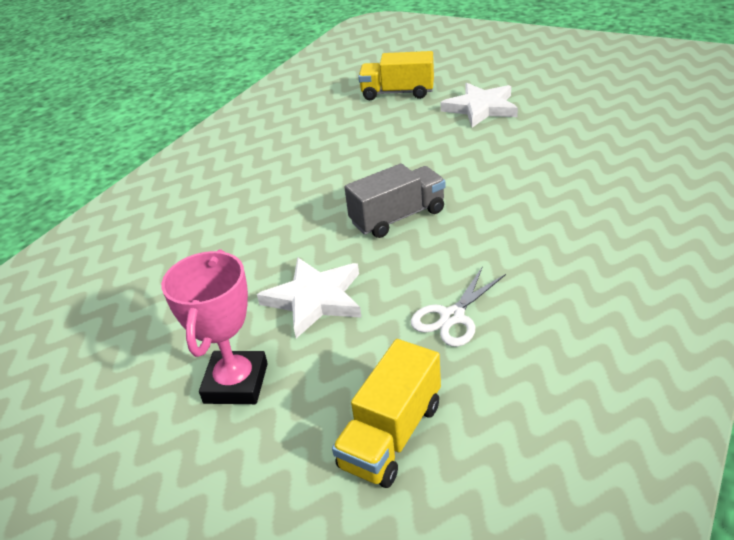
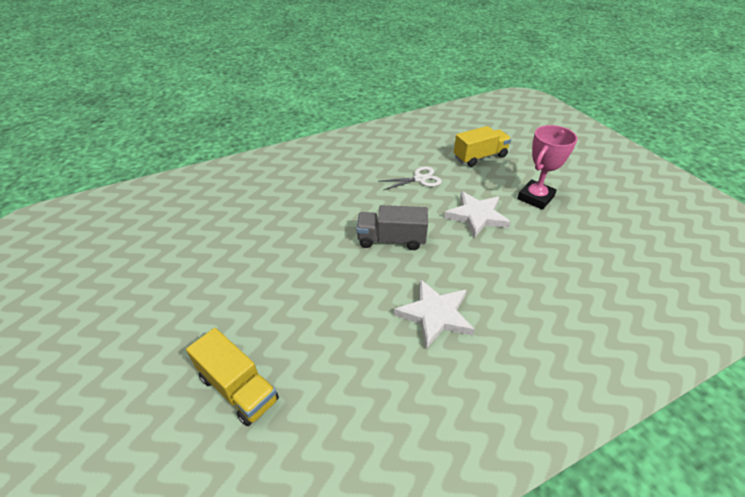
camera: 150 degrees left, 5 degrees up
white star [441,83,518,127] -> white star moved to [394,279,475,349]

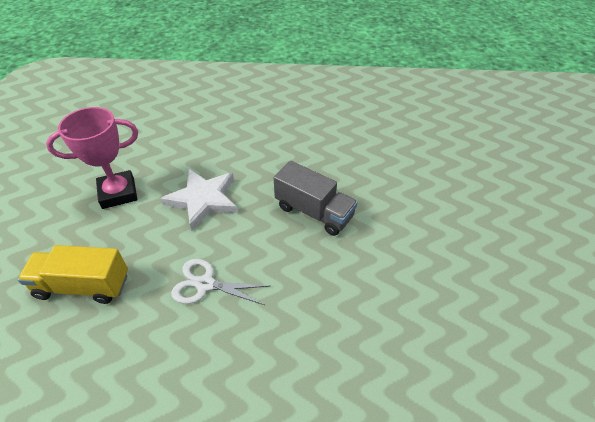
camera: 150 degrees left, 5 degrees up
yellow truck [186,328,279,426] -> none
white star [394,279,475,349] -> none

